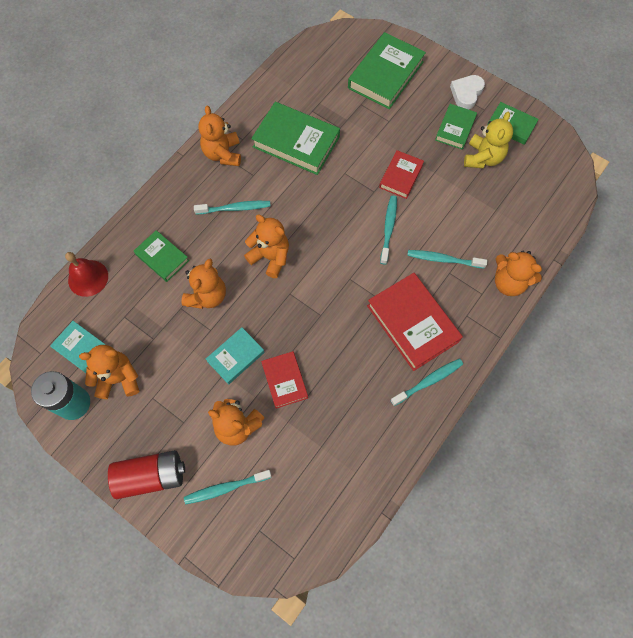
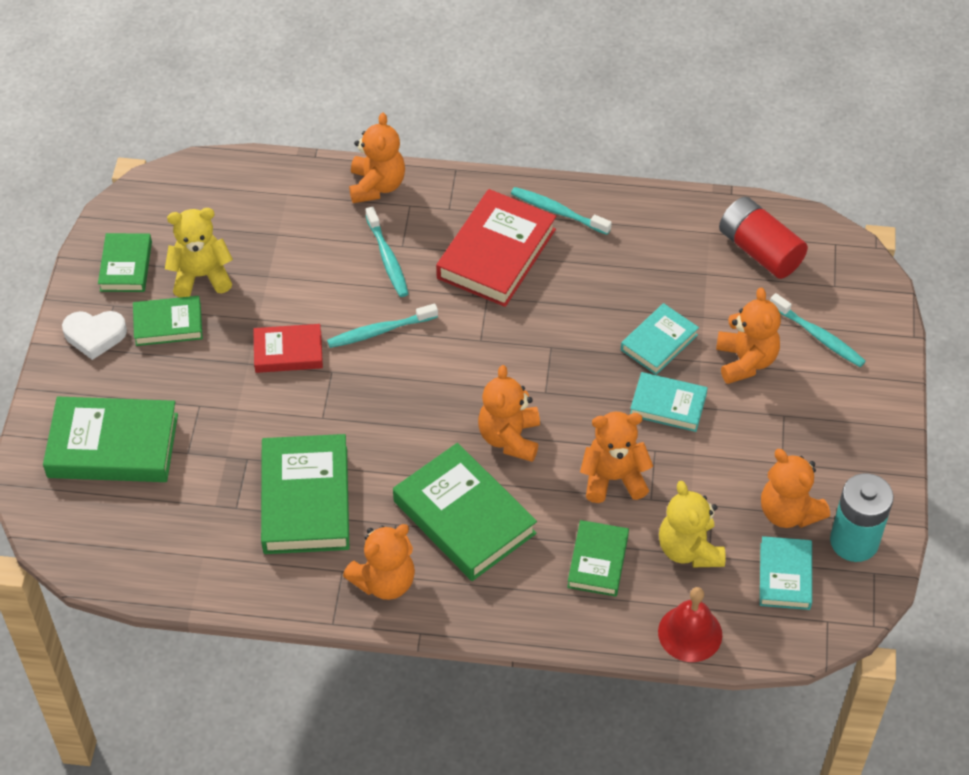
camera: 120 degrees left, 15 degrees down
red battery [108,450,185,499] -> red battery moved to [719,197,808,279]
turquoise toothbrush [194,201,271,214] -> green book [393,443,537,581]
red book [261,351,308,409] -> turquoise book [621,303,699,375]
none -> yellow teddy bear [659,481,725,567]

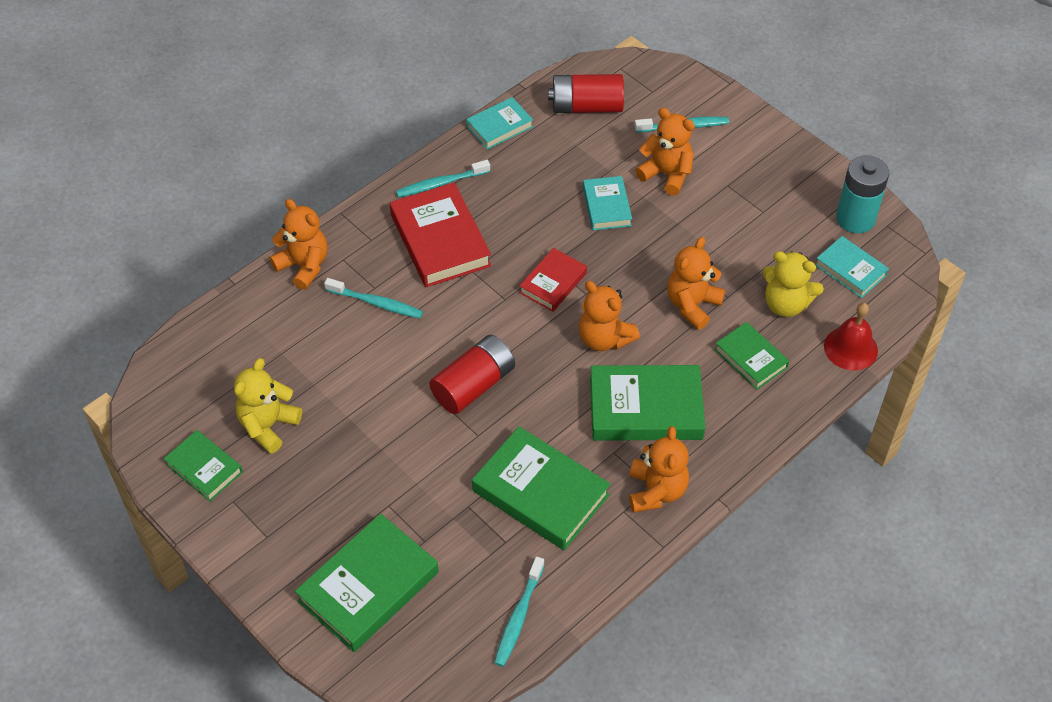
camera: 50 degrees left, 0 degrees up
white heart [62,311,127,360] -> none
green book [133,296,203,346] -> none
red book [253,324,323,373] -> red book moved to [519,248,587,312]
turquoise toothbrush [327,304,438,348] -> turquoise toothbrush moved to [494,556,544,667]
turquoise book [630,372,708,432] -> turquoise book moved to [466,97,533,150]
orange teddy bear [761,449,830,528] -> none
none -> red battery [429,335,515,414]

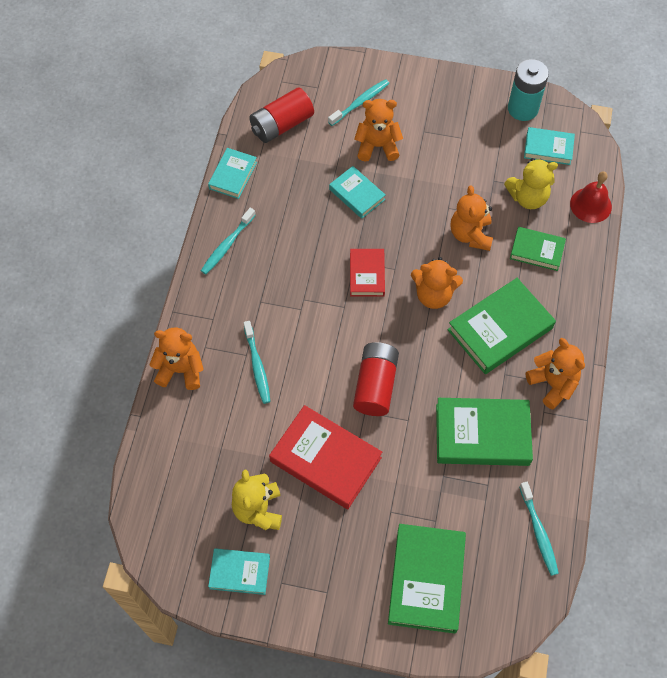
camera: 35 degrees left, 10 degrees up
green book [164,430,243,502] -> turquoise book [208,548,270,595]
turquoise toothbrush [324,278,423,318] -> turquoise toothbrush turned 90 degrees clockwise [244,321,271,404]
red book [390,183,491,287] -> red book moved to [269,405,382,509]

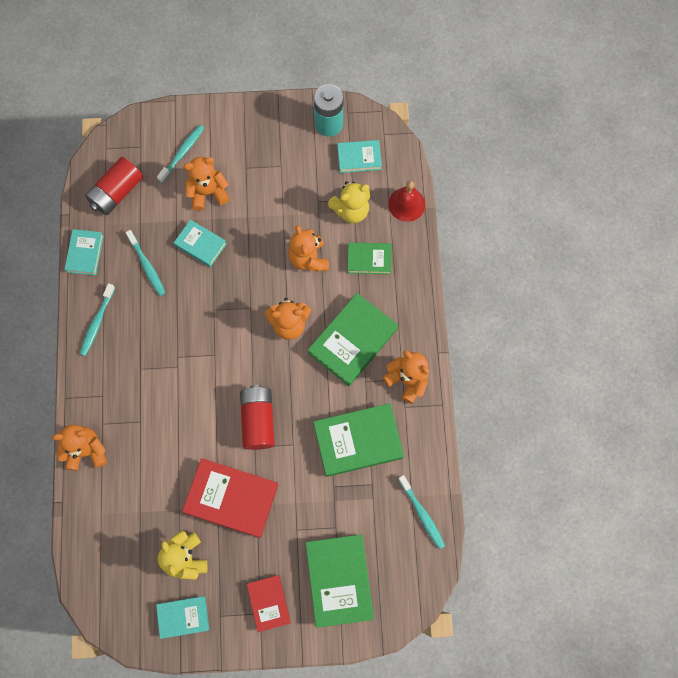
camera: 15 degrees left, 10 degrees up
turquoise toothbrush [244,321,271,404] -> turquoise toothbrush moved to [126,230,165,296]
red book [350,249,385,297] -> red book moved to [247,575,291,632]

